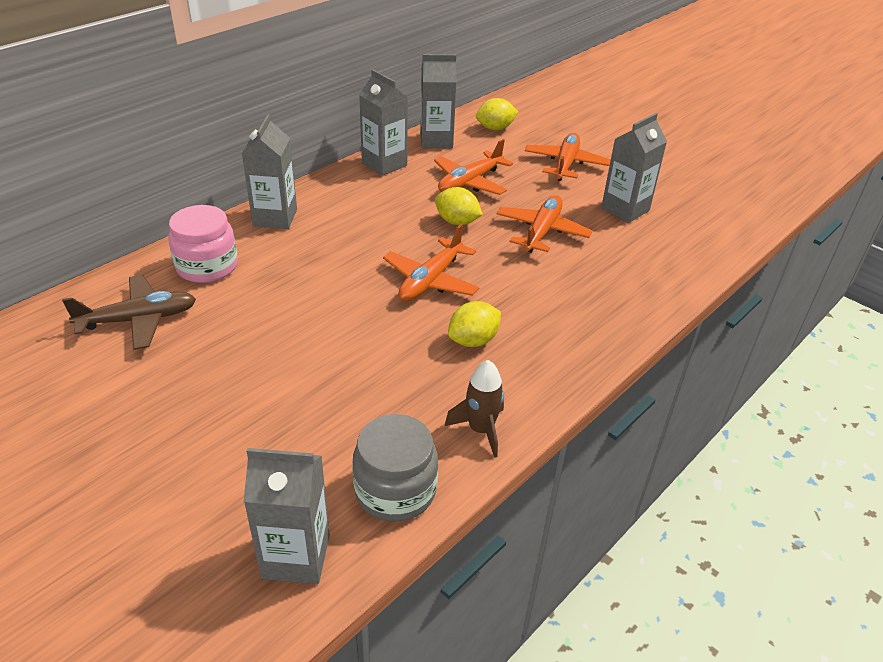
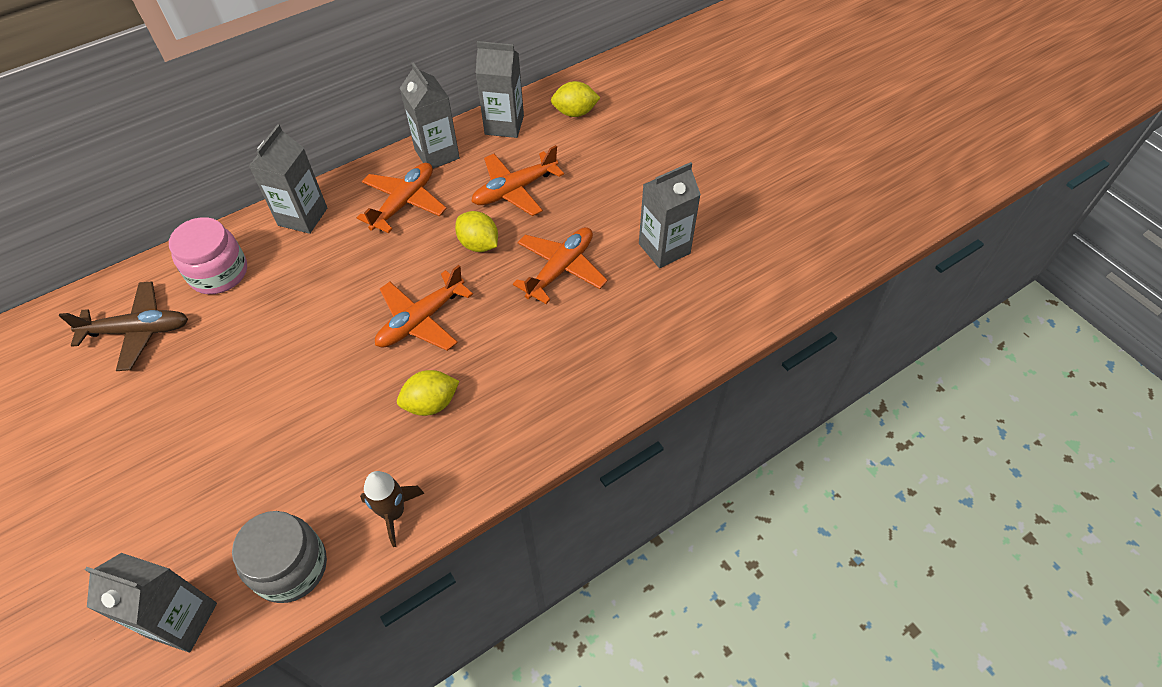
camera: 15 degrees right, 15 degrees up
orange plane [525,133,611,181] -> orange plane moved to [357,163,447,233]

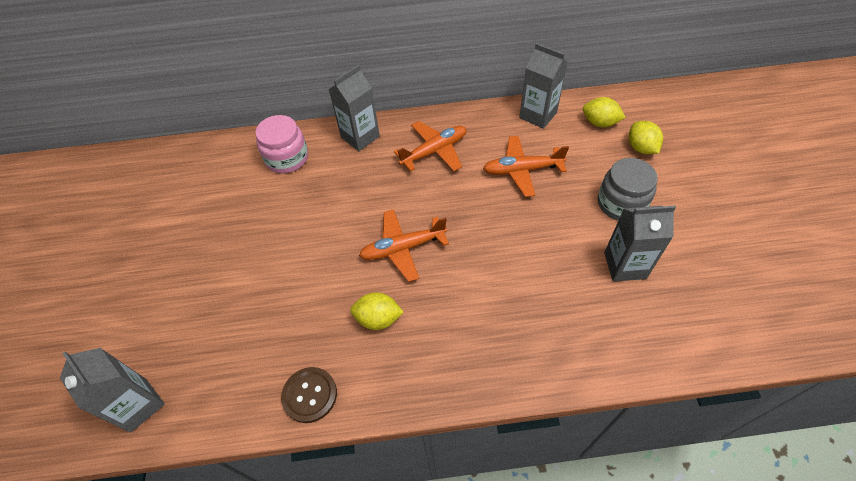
camera: 30 degrees right, 0 degrees up
brown plane [59,281,188,371] -> none
grey jar [232,511,327,603] -> grey jar moved to [598,158,658,221]
brown rocket [360,471,425,547] -> brown button [281,367,337,423]
grey carton [400,62,460,169] -> none
yellow lemon [455,211,498,252] -> yellow lemon moved to [629,121,663,154]
orange plane [513,227,607,304] -> none

